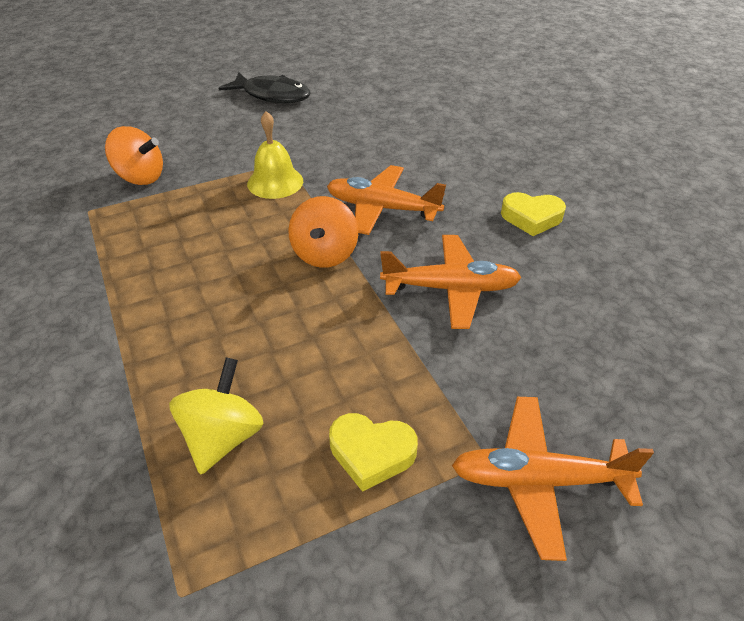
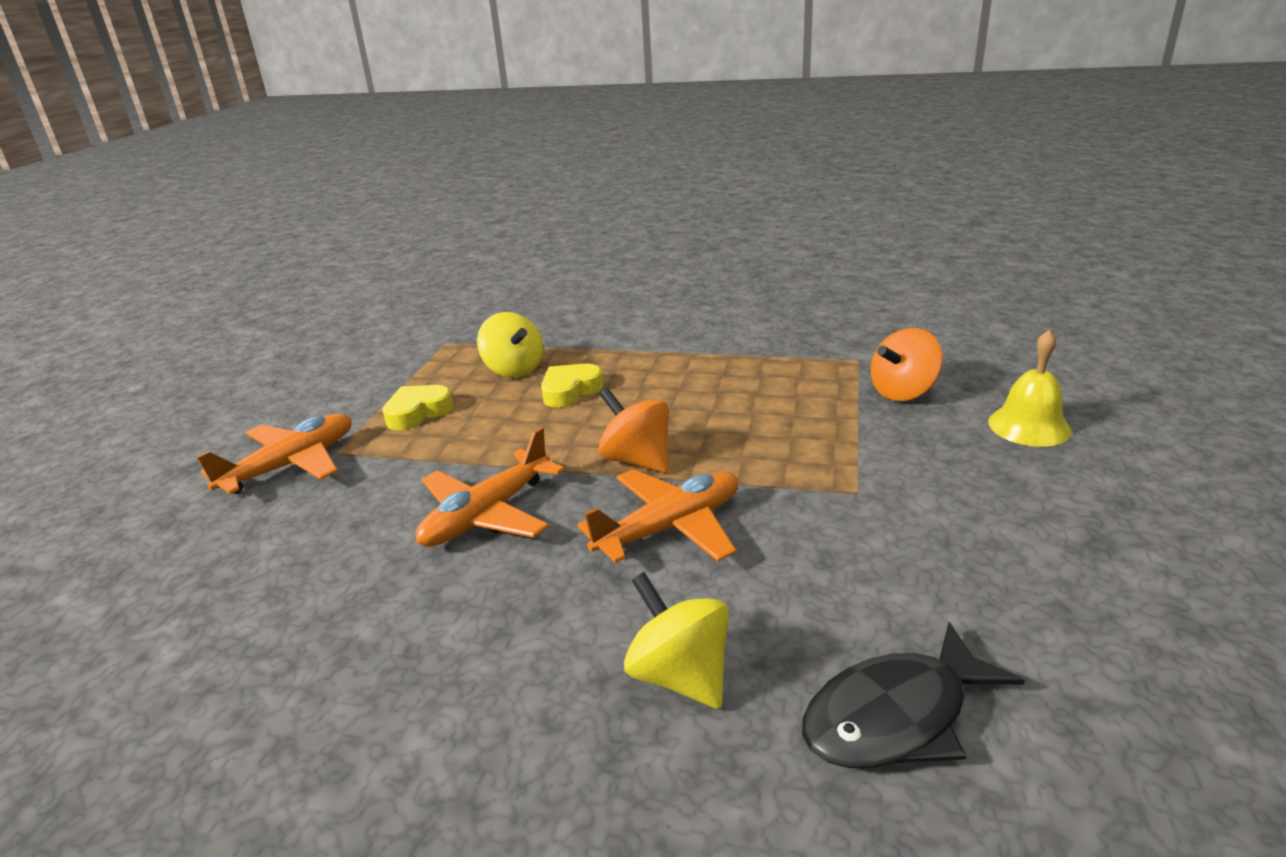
camera: 130 degrees right, 15 degrees down
black fish [218,72,311,103] -> black fish moved to [802,622,1025,768]
yellow bell [247,111,303,199] -> yellow bell moved to [988,330,1072,447]
yellow heart [501,192,566,236] -> yellow heart moved to [541,364,603,408]
none -> yellow spinning top [624,572,729,709]

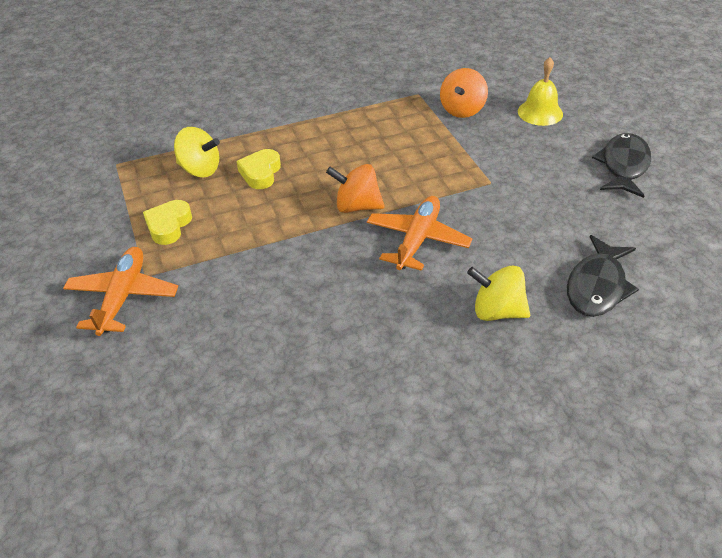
camera: 35 degrees left, 15 degrees up
orange plane [416,427,565,547] -> none
none -> black fish [592,133,651,198]

